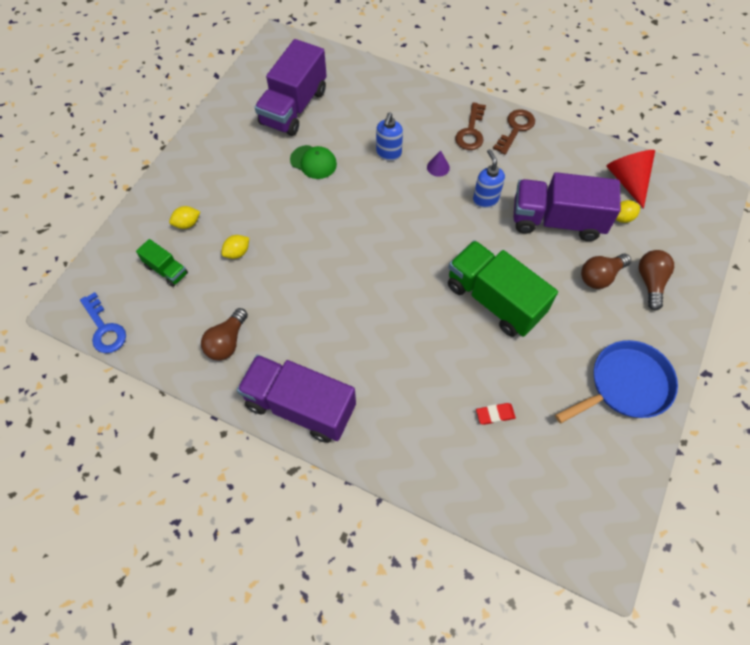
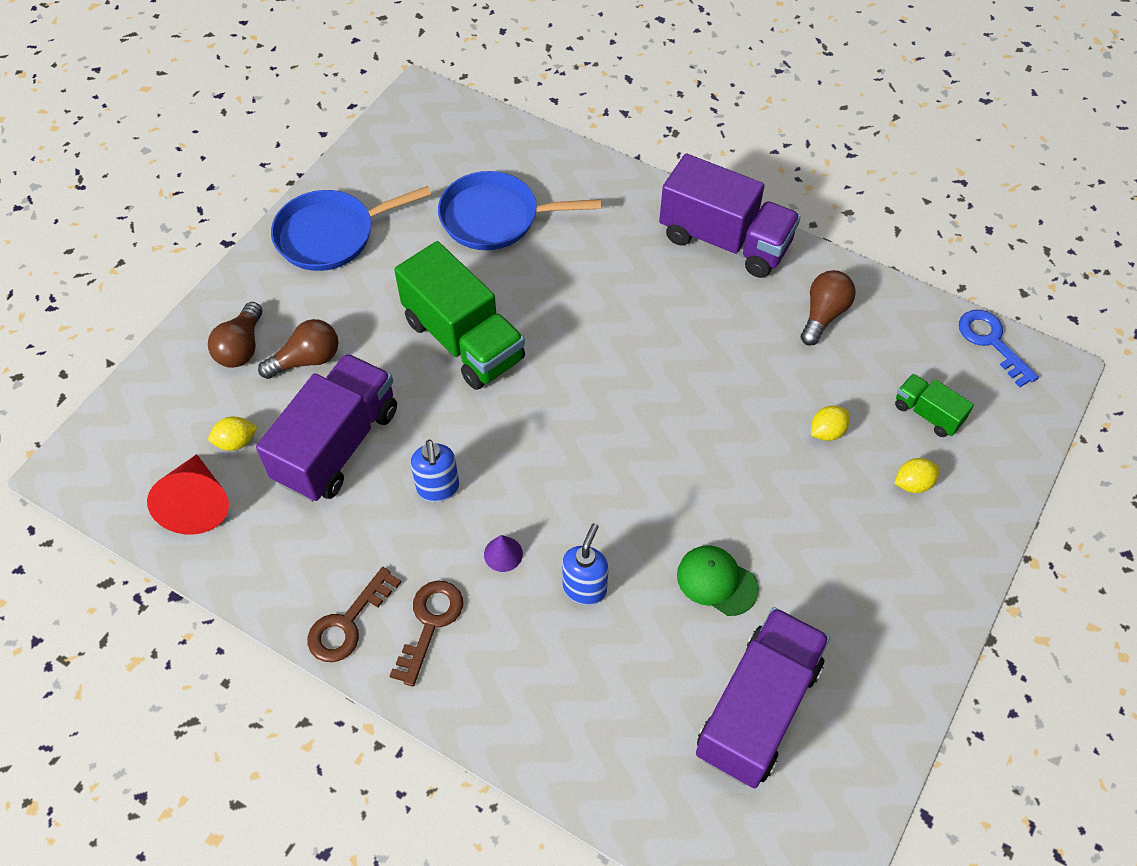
camera: 175 degrees left, 5 degrees down
red eraser [476,403,516,425] -> blue pan [438,171,601,250]
purple truck [513,172,621,241] -> purple truck turned 75 degrees counterclockwise [256,353,397,502]

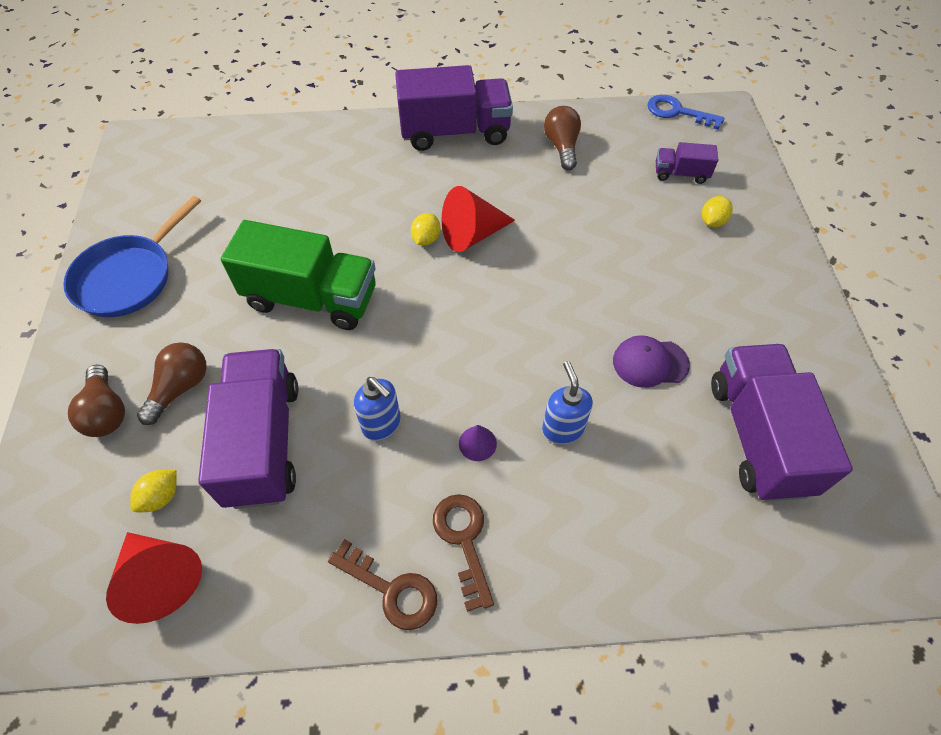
camera: 35 degrees left, 0 degrees up
brown key [307,567,401,662] -> brown key turned 60 degrees counterclockwise [328,539,437,630]
blue pan [438,171,601,250] -> none
green cap [677,545,759,616] -> purple cap [613,335,690,388]
yellow lemon [811,406,850,441] -> yellow lemon moved to [411,213,441,245]
green truck [895,374,974,437] -> purple truck [656,142,718,184]
none -> red cone [442,186,515,252]

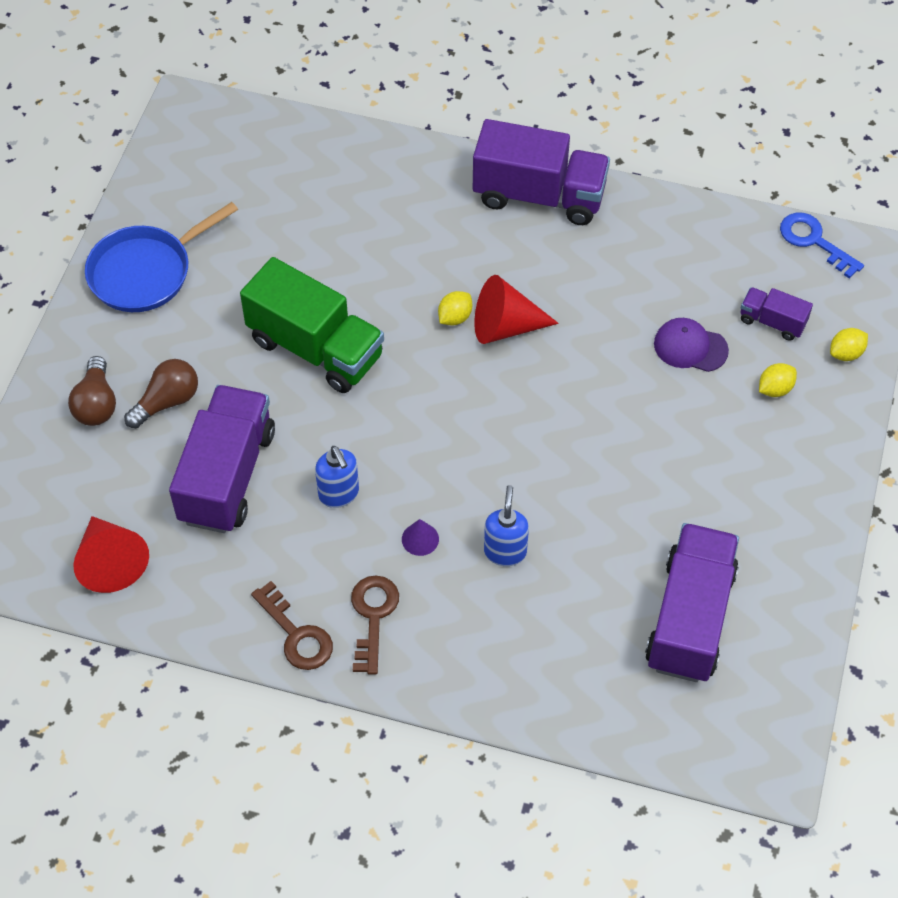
camera: 20 degrees right, 0 degrees up
yellow lemon [130,470,177,512] -> yellow lemon moved to [830,328,868,361]
brown light bulb [544,106,581,170] -> none
purple cap [613,335,690,388] -> purple cap moved to [654,318,729,372]

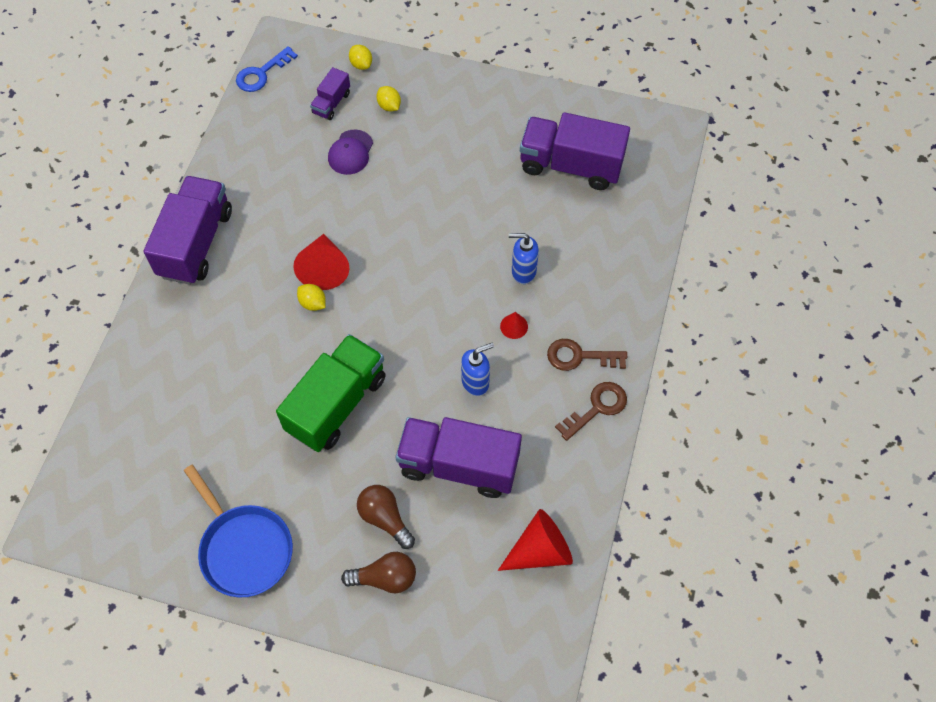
camera: 90 degrees left, 5 degrees up
purple cone [402,519,439,556] -> red cone [500,312,528,339]

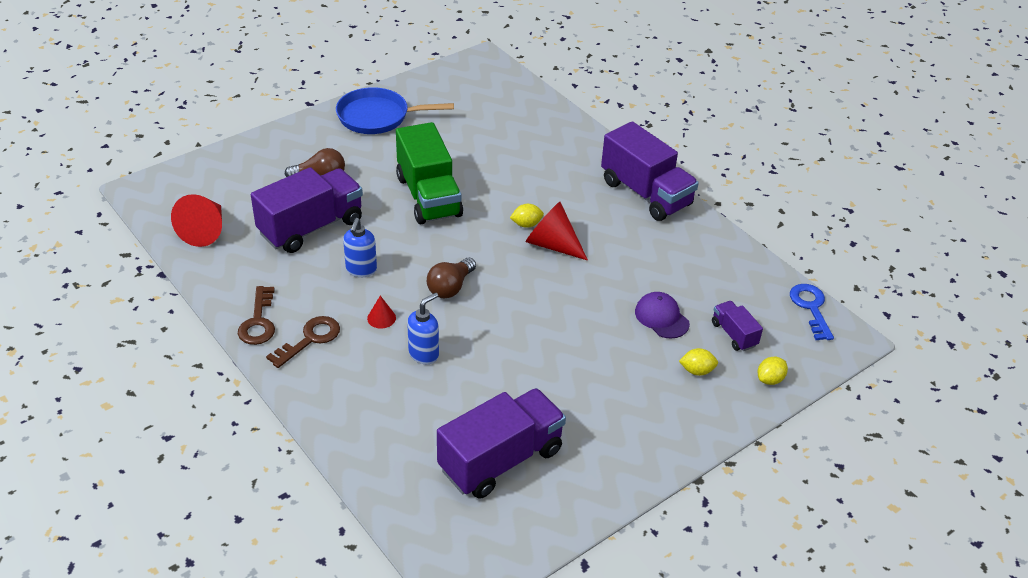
camera: 125 degrees right, 20 degrees down
brown light bulb [341,552,416,594] -> brown light bulb moved to [427,258,476,298]
yellow lemon [349,45,372,70] -> yellow lemon turned 45 degrees counterclockwise [758,357,788,385]

